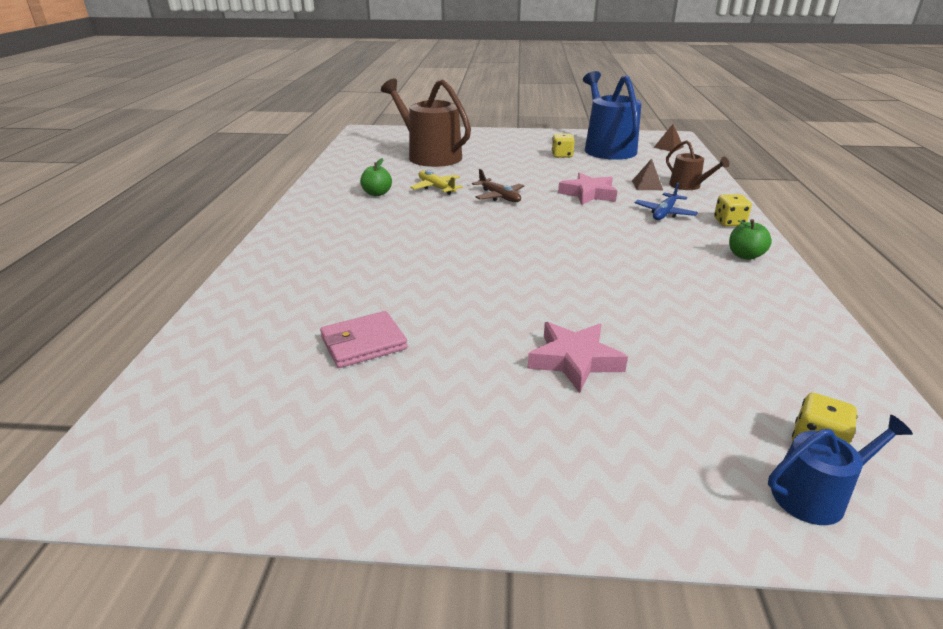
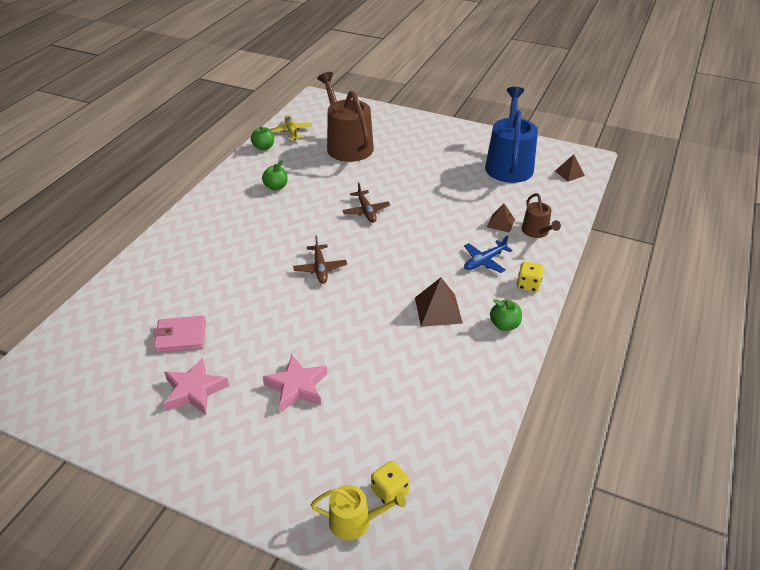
camera: 20 degrees right, 10 degrees up
yellow plane [410,170,463,195] -> yellow plane moved to [270,115,312,140]
yellow dice [552,134,575,158] -> none
pink star [558,172,617,205] -> pink star moved to [163,357,229,415]
blue watering can [768,415,913,525] -> yellow watering can [311,485,406,540]
none -> green apple [251,127,274,150]
none -> brown plane [293,236,347,284]
none -> brown pyramid [415,277,463,327]

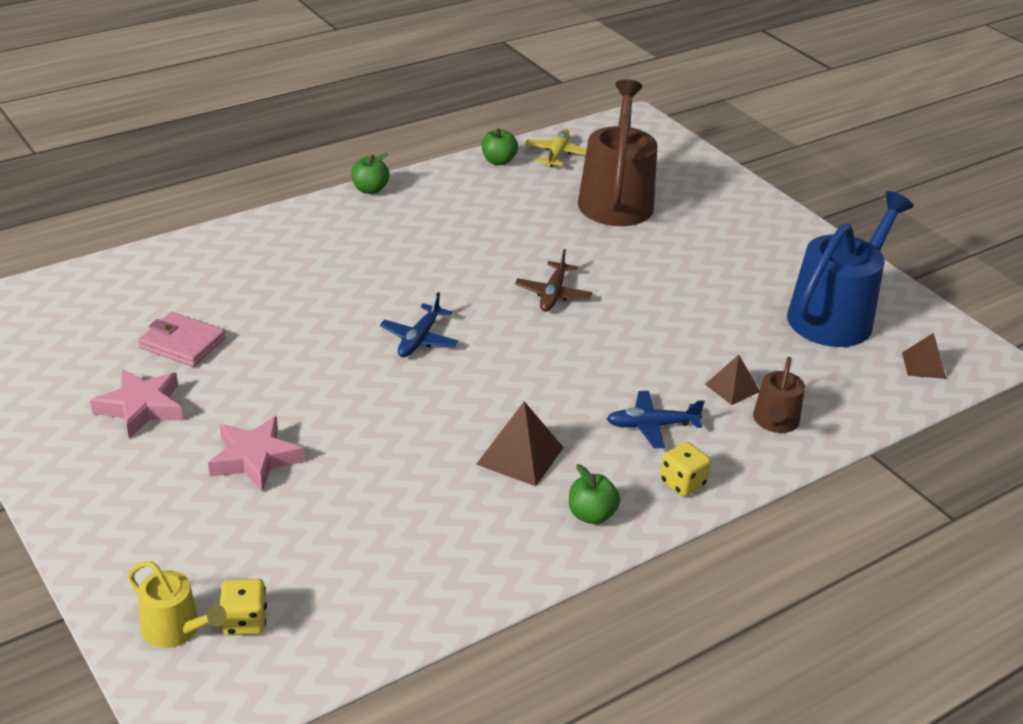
camera: 30 degrees right, 5 degrees down
green apple [262,160,288,190] -> green apple moved to [351,153,390,194]
brown plane [293,236,347,284] -> blue plane [380,292,458,357]

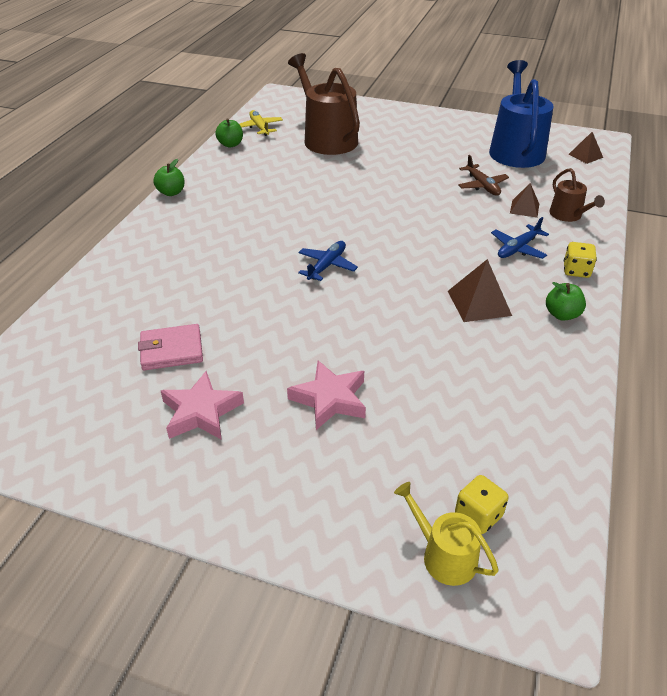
camera: 35 degrees left, 5 degrees up
yellow watering can [128,561,226,648] -> yellow watering can turned 135 degrees counterclockwise [394,482,499,586]
blue plane [380,292,458,357] -> blue plane turned 135 degrees counterclockwise [298,241,358,281]
brown plane [515,249,592,311] -> brown plane moved to [458,155,509,196]

